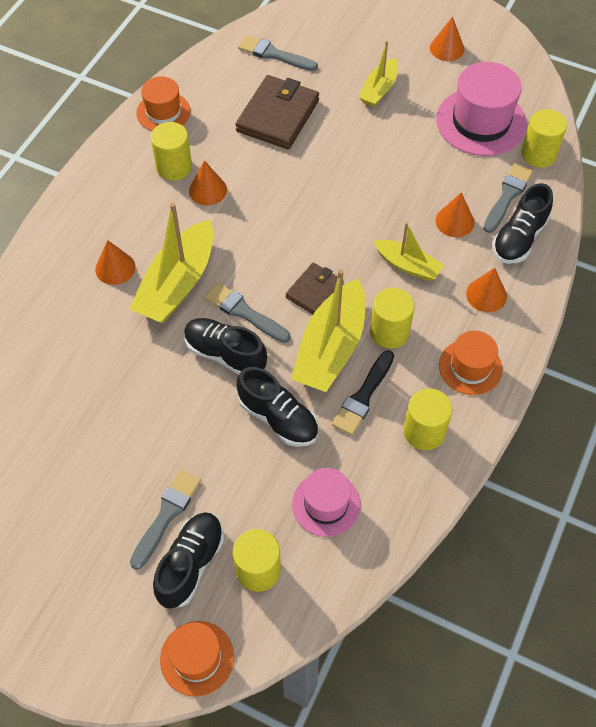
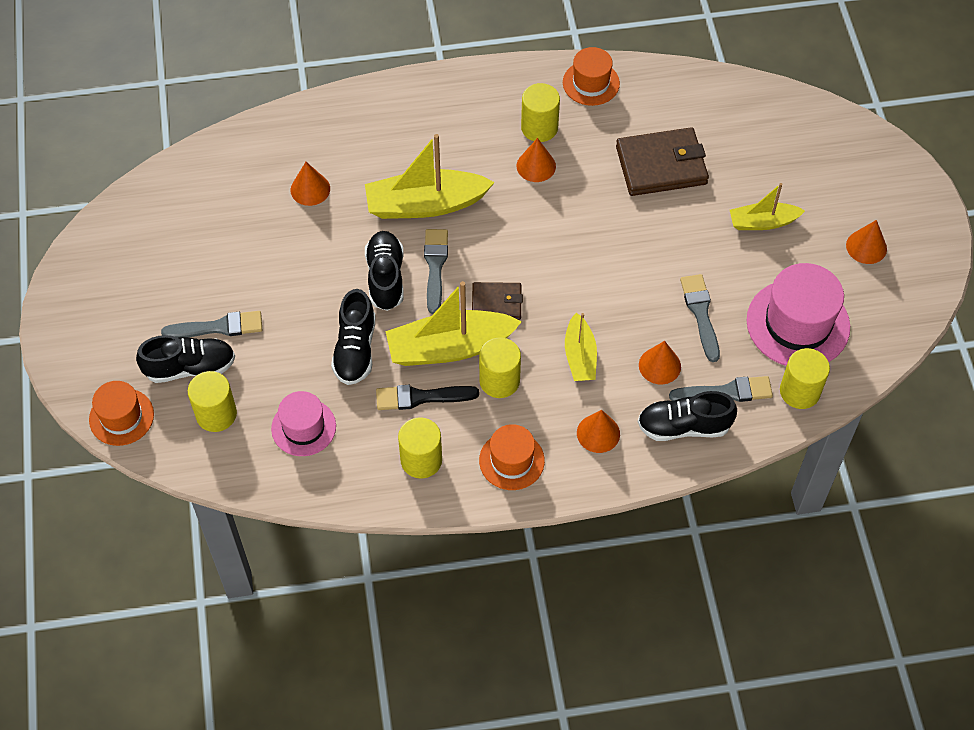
camera: 55 degrees right, 0 degrees up
orange cone [95,240,136,285] -> orange cone moved to [291,162,330,206]
grey brush [238,35,318,71] -> grey brush moved to [680,274,720,362]

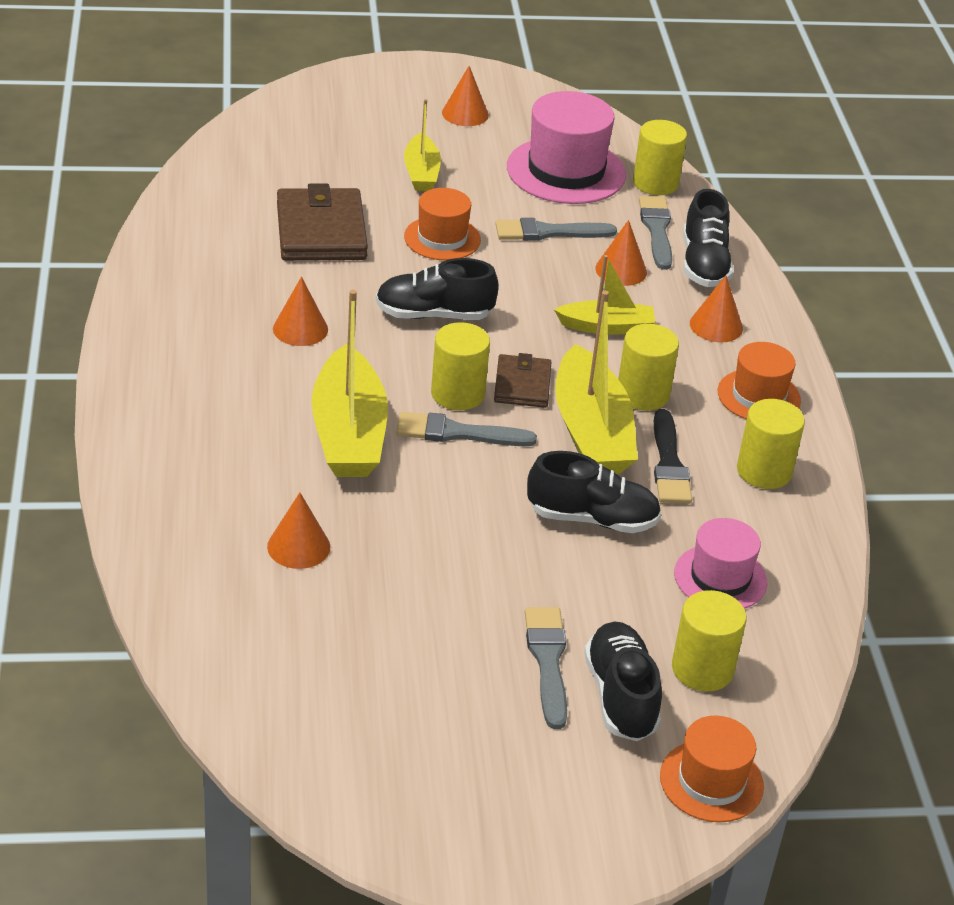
camera: 90 degrees left, 20 degrees down
black shoe [365,231,404,311] -> black shoe moved to [376,258,499,320]
yellow cylinder [521,83,560,142] -> yellow cylinder moved to [431,322,490,410]
orange hat [563,47,620,106] -> orange hat moved to [404,188,481,260]

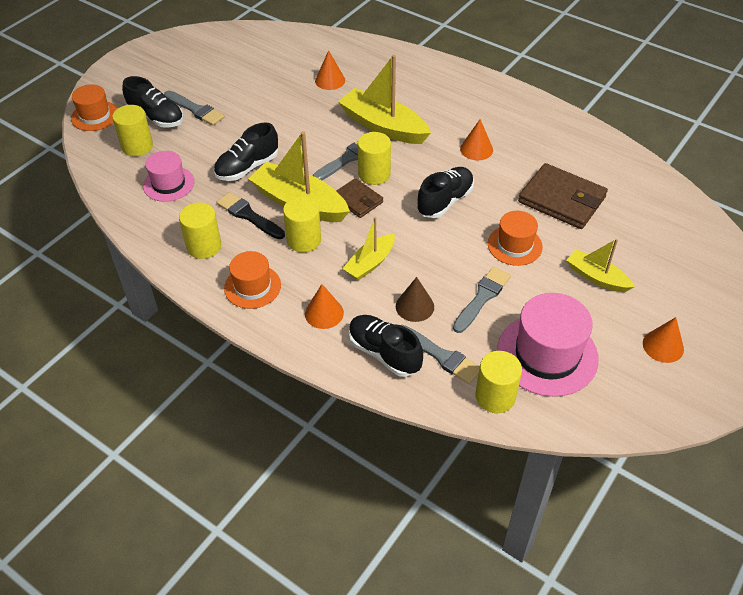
camera: 135 degrees right, 10 degrees up
orange cone [595,220,647,286] -> brown cone [396,277,434,322]

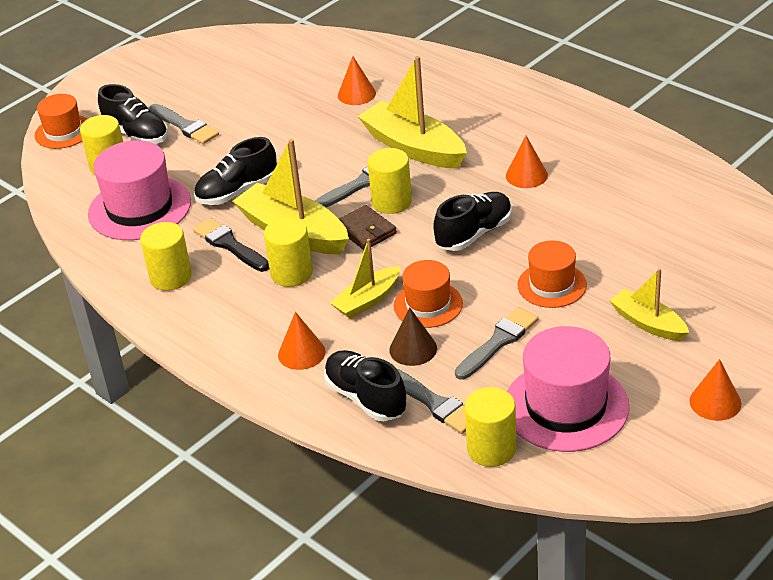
camera: 10 degrees right, 10 degrees down
pink hat [143,151,194,202] -> pink hat [88,140,191,240], size x1.65
orange hat [224,251,281,309] -> orange hat moved to [394,260,463,328]
brown wallet [518,163,608,229] -> none

